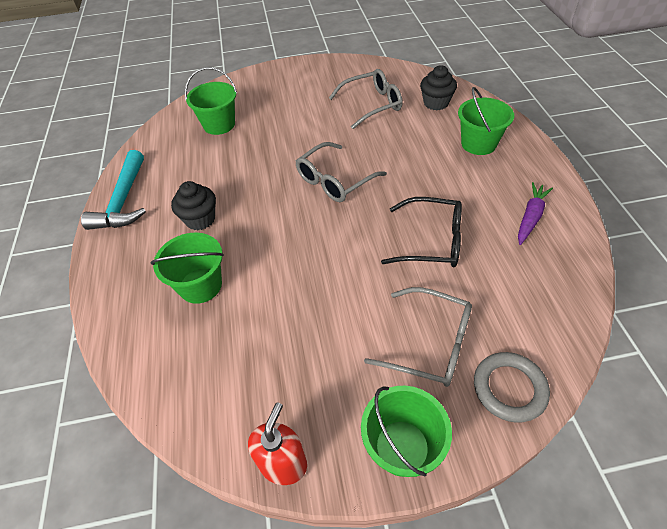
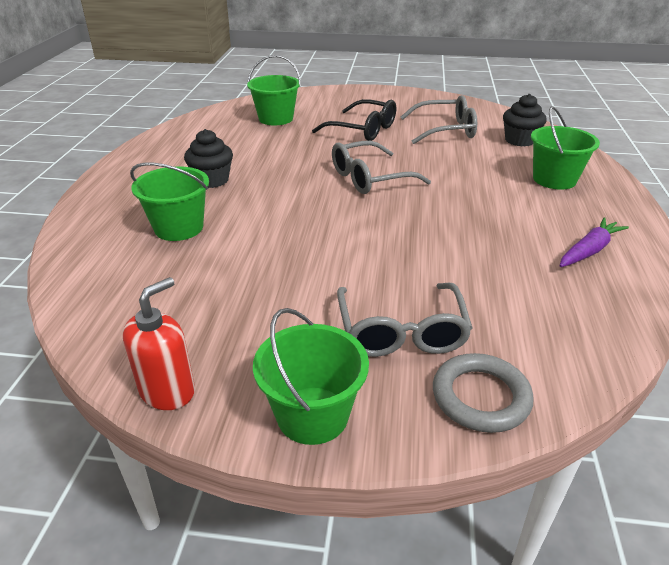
camera: 15 degrees right, 15 degrees down
turquoise hammer [81,150,146,230] -> none
grey glasses [364,287,472,387] -> grey glasses turned 45 degrees clockwise [337,283,473,357]
black glasses [381,197,462,267] -> black glasses moved to [312,99,396,141]

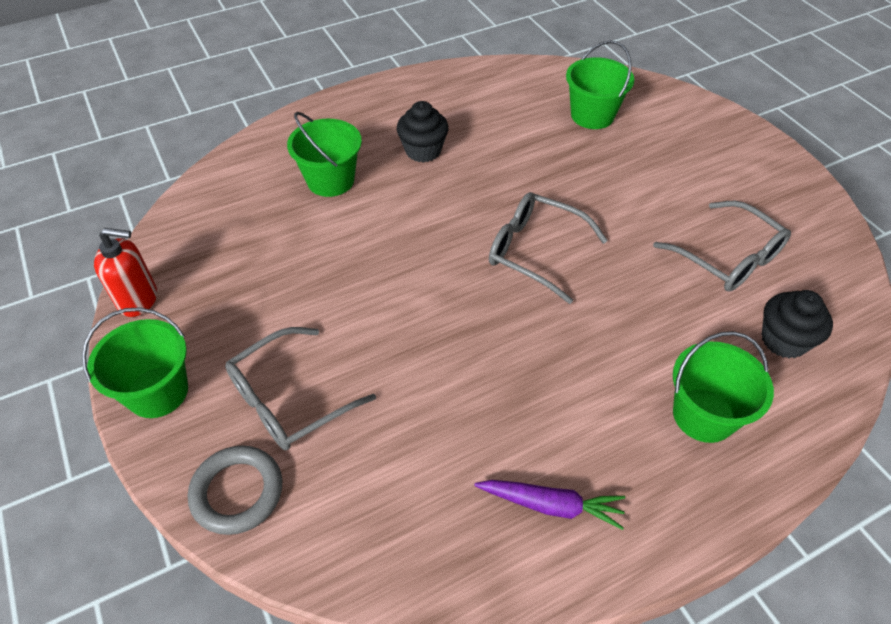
camera: 55 degrees right, 15 degrees up
black glasses [312,99,396,141] -> none

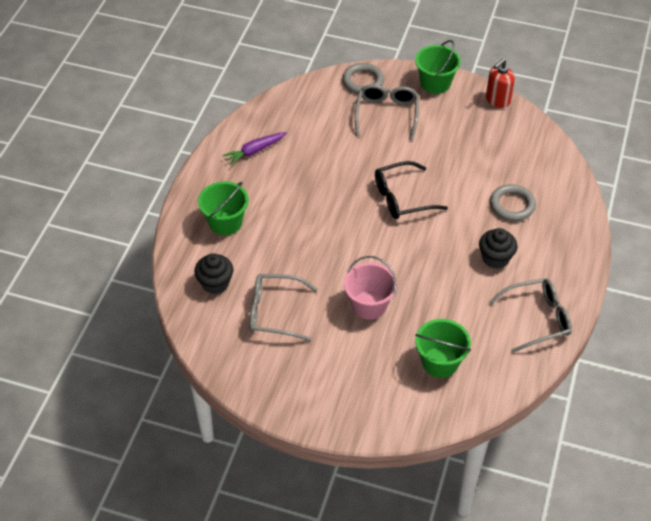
camera: 135 degrees right, 0 degrees up
green bucket [287,112,362,197] -> grey ring [490,184,536,221]
grey glasses [489,192,608,304] -> grey glasses moved to [489,278,572,353]
none -> pink bucket [344,256,397,320]
none -> black glasses [375,161,448,219]

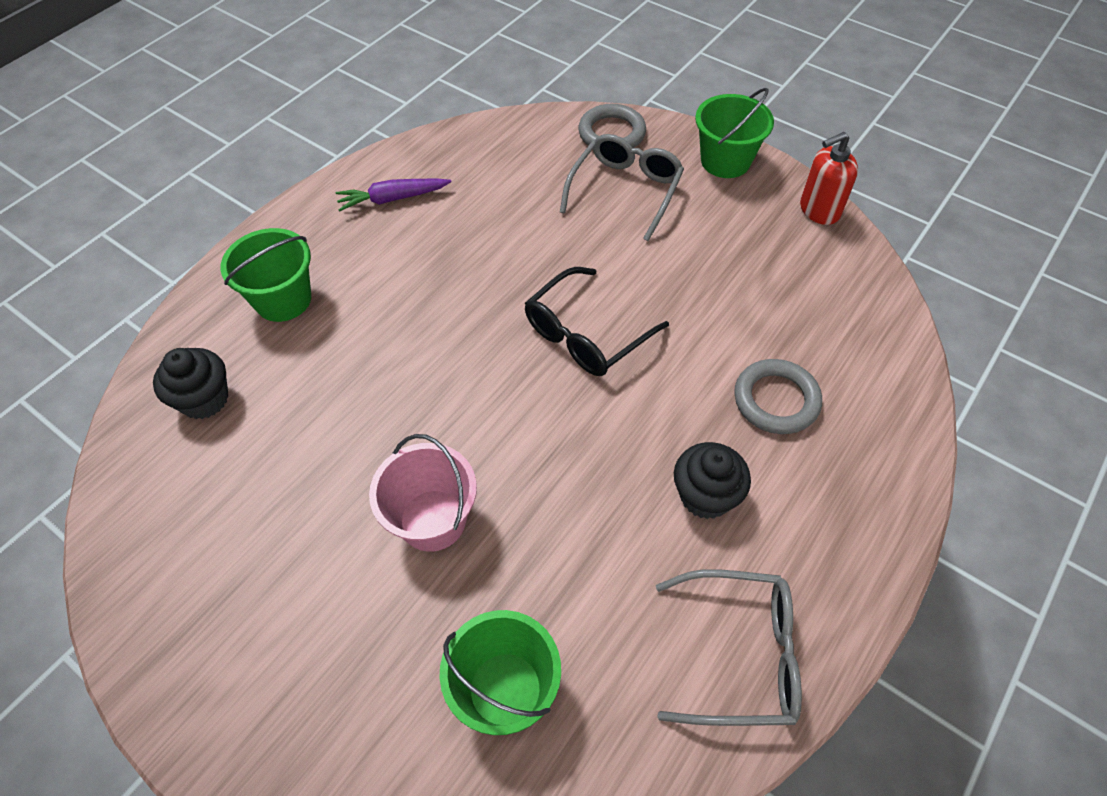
camera: 20 degrees right, 5 degrees up
grey glasses [249,274,318,341] -> none
black glasses [375,161,448,219] -> black glasses turned 45 degrees counterclockwise [525,267,669,376]

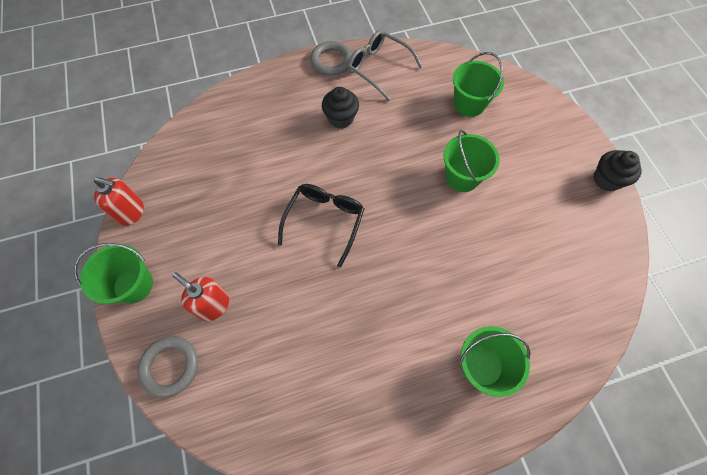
camera: 145 degrees left, 10 degrees up
black cupcake [153,348,228,419] -> black cupcake moved to [593,150,641,192]
purple carrot [336,179,452,211] -> none
pink bucket [369,434,477,552] -> green bucket [443,130,500,192]
black glasses [525,267,669,376] -> black glasses turned 60 degrees counterclockwise [278,184,364,268]
grey glasses [560,134,684,241] -> red soap dispenser [173,272,229,321]
grey ring [734,359,822,434] -> grey ring moved to [310,41,352,75]

